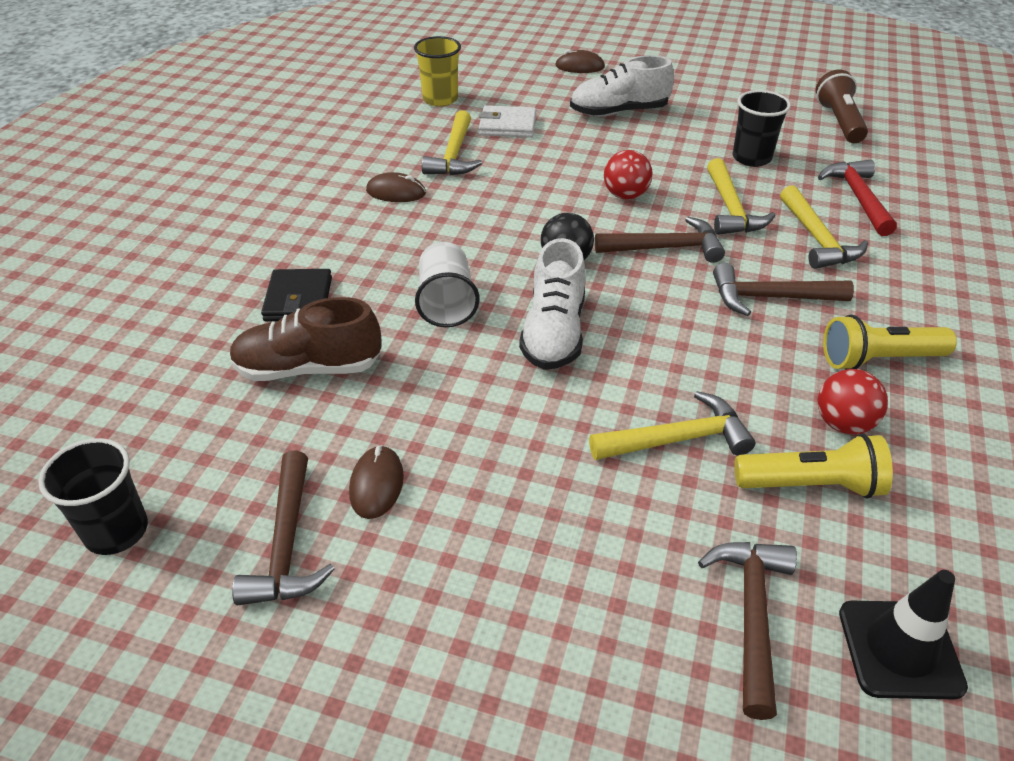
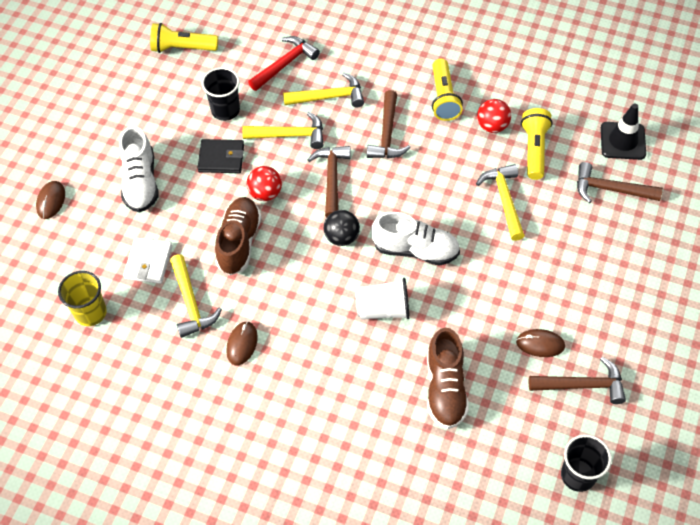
camera: 85 degrees left, 15 degrees up
black wallet [261,269,332,321] -> black wallet moved to [197,139,244,173]
yellow hammer [422,110,482,175] -> yellow hammer turned 60 degrees clockwise [170,254,222,338]
brown flashlight [816,69,868,143] -> yellow flashlight [150,23,218,53]
red hammer [818,160,897,236] -> red hammer turned 135 degrees clockwise [248,36,320,91]
none -> brown shoe [215,197,262,275]

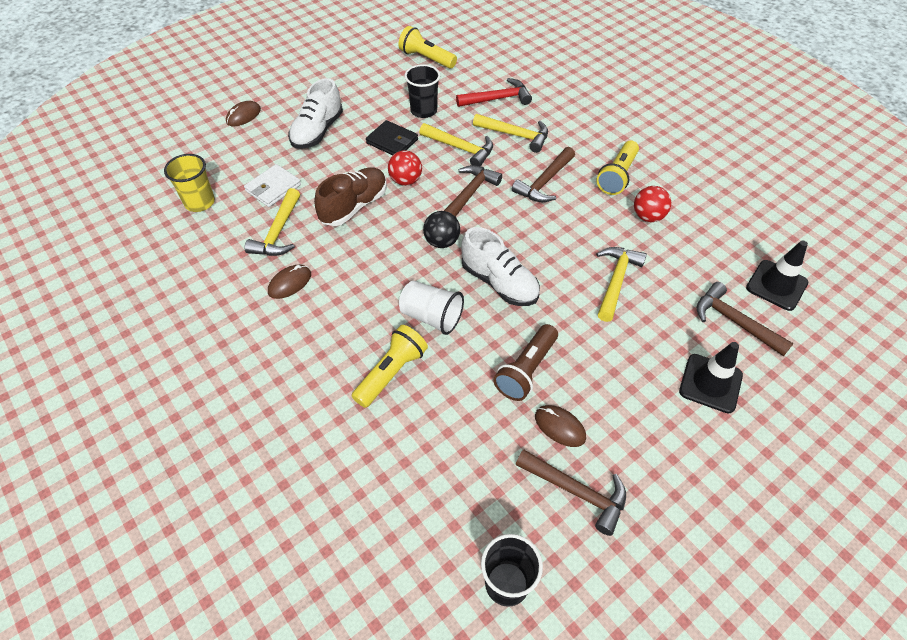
camera: 30 degrees right, 5 degrees down
brown shoe [427,328,469,429] -> none
yellow flashlight [521,108,553,180] -> yellow flashlight moved to [352,325,428,408]
none -> brown flashlight [493,324,558,401]
none -> black traffic cone [679,342,743,414]

